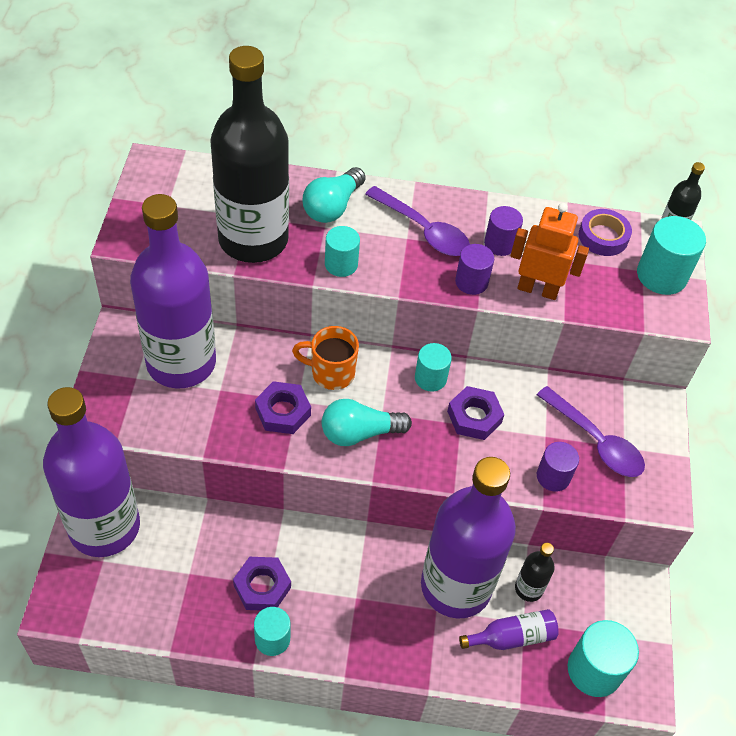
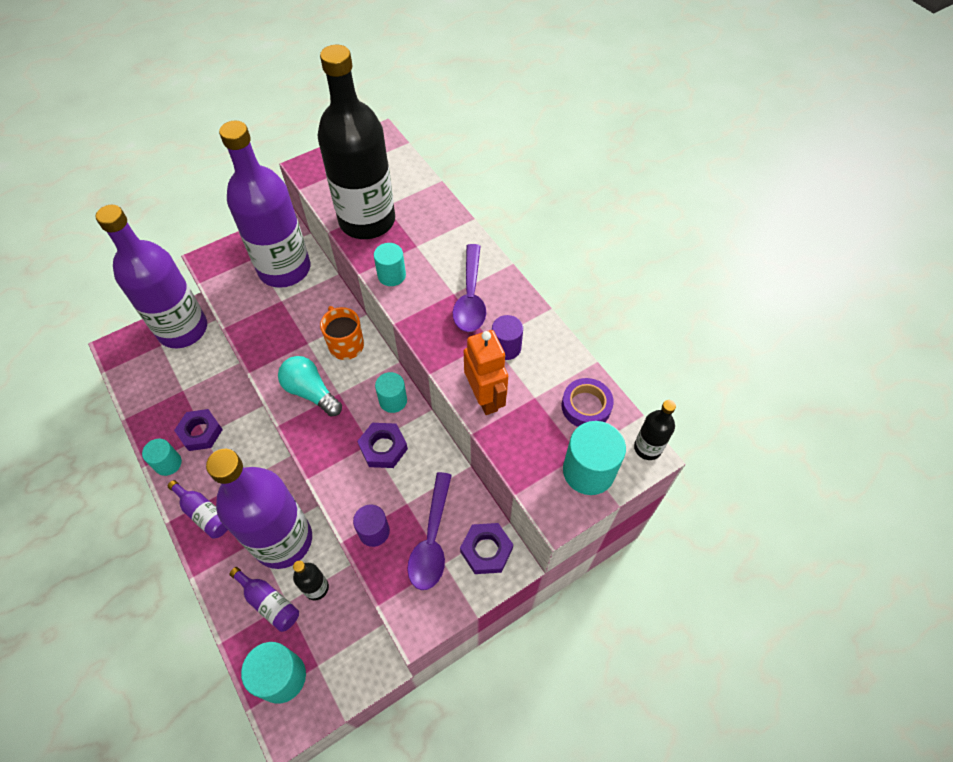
camera: 55 degrees right, 5 degrees up
purple nut [255,381,311,434] -> purple nut moved to [460,523,513,574]
turquoise light bulb [303,167,365,223] -> none
purple cylinder [455,244,494,295] -> none
none -> purple bottle [168,480,228,539]

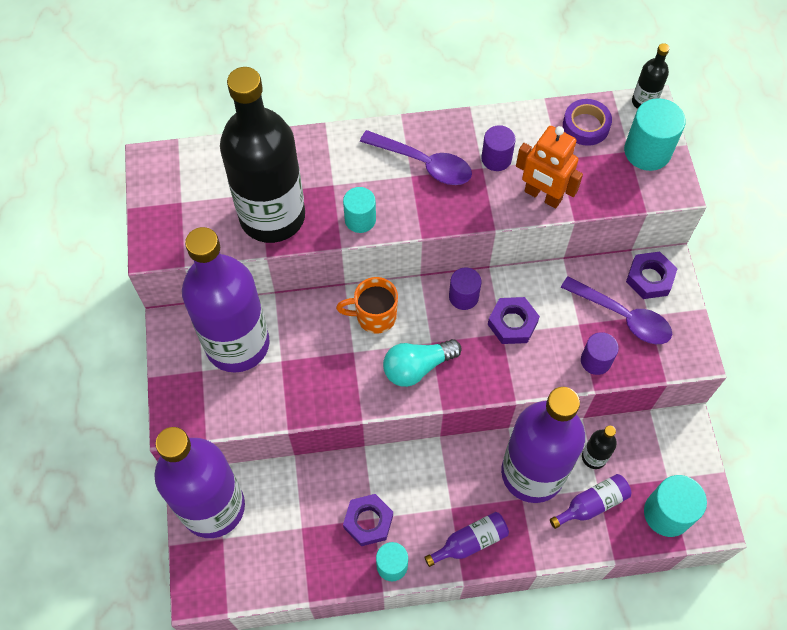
camera: 65 degrees left, 5 degrees up
turquoise cylinder [375,372,407,413] -> purple cylinder [449,268,481,310]
orange robot [464,330,508,415] -> orange robot turned 150 degrees counterclockwise [516,126,583,208]

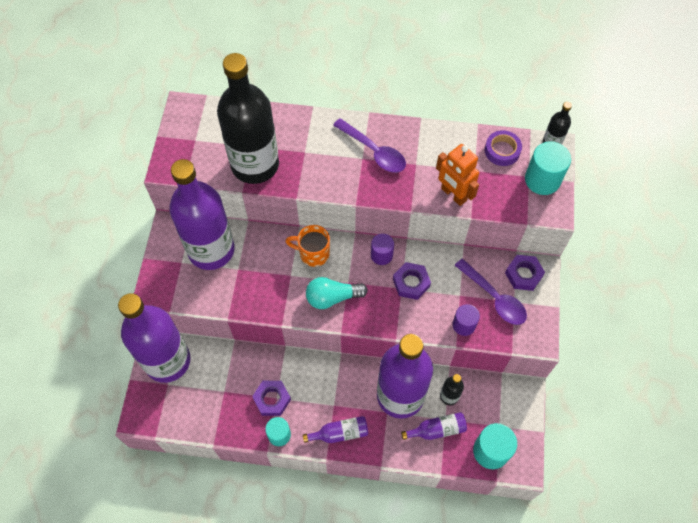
camera: 15 degrees right, 0 degrees up
turquoise cylinder [343,187,376,233] -> none
purple cylinder [481,125,516,171] -> none

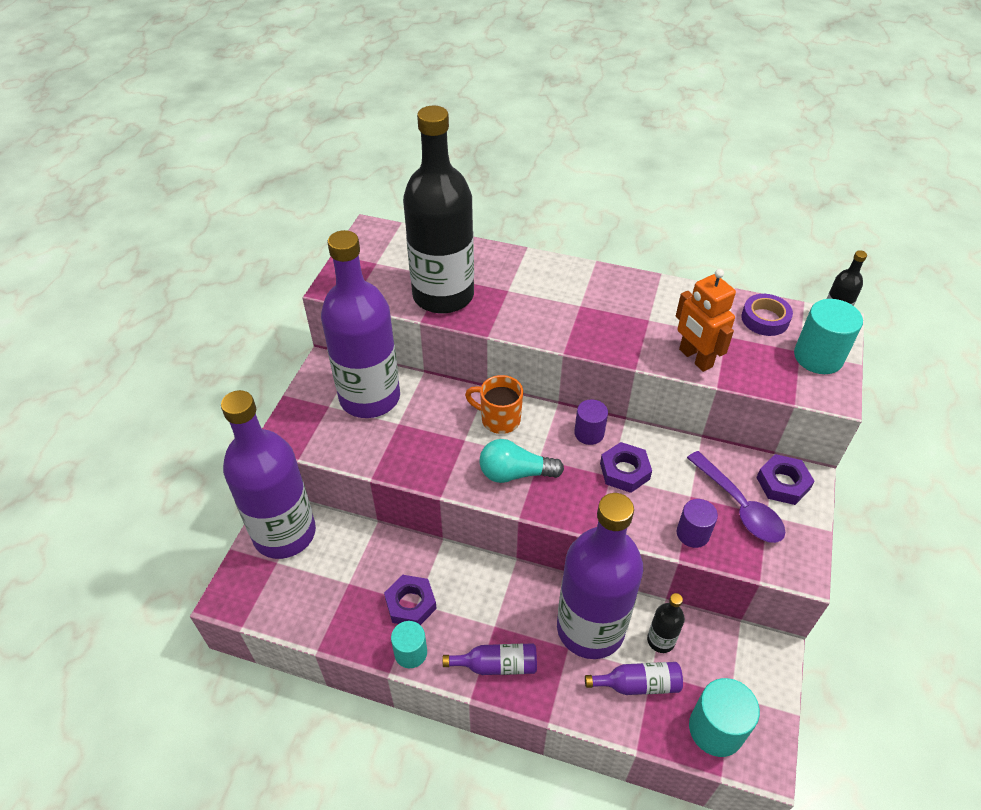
camera: 10 degrees right, 15 degrees down
purple spoon [333,118,406,173] -> none

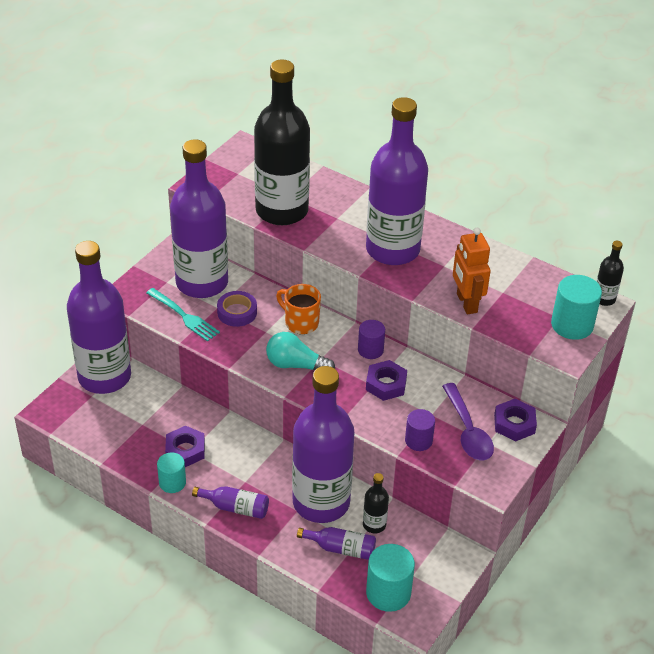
camera: 15 degrees right, 5 degrees down
purple tape [741,294,793,336] -> purple tape moved to [217,291,257,327]
none -> turquoise fork [146,288,220,342]
none -> purple bottle [366,97,428,265]

